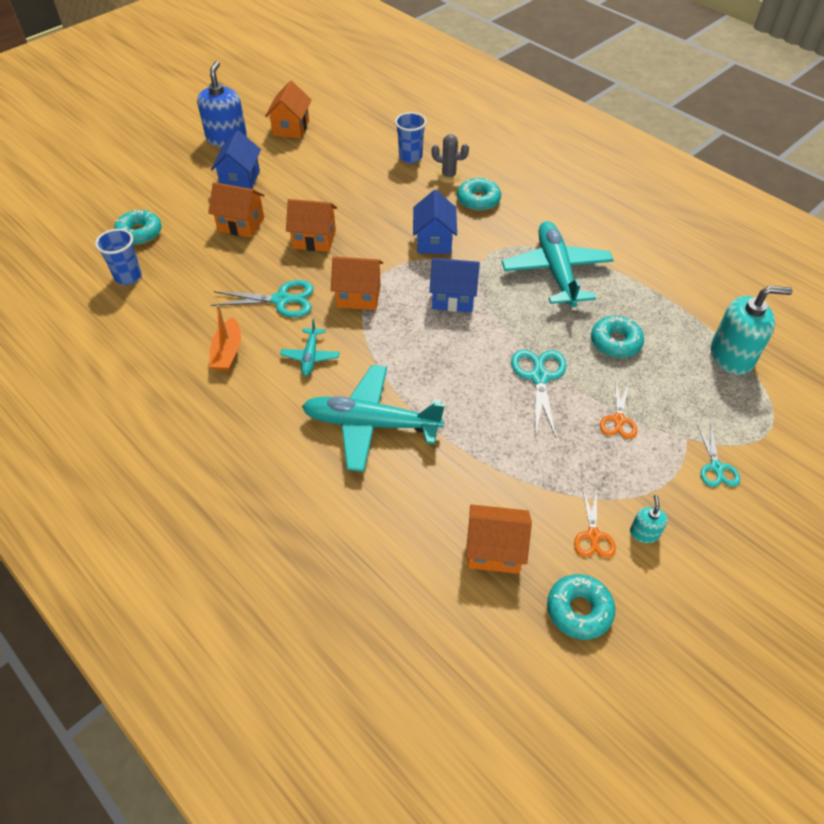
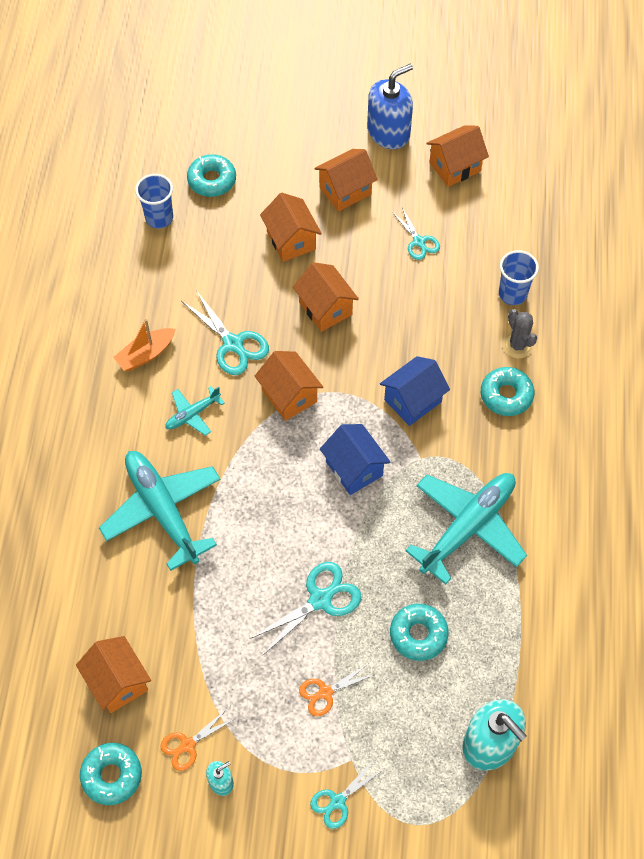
camera: 50 degrees right, 10 degrees up
blue house [211,130,261,189] -> orange house [314,149,377,212]
none -> turquoise scissors [392,208,440,260]

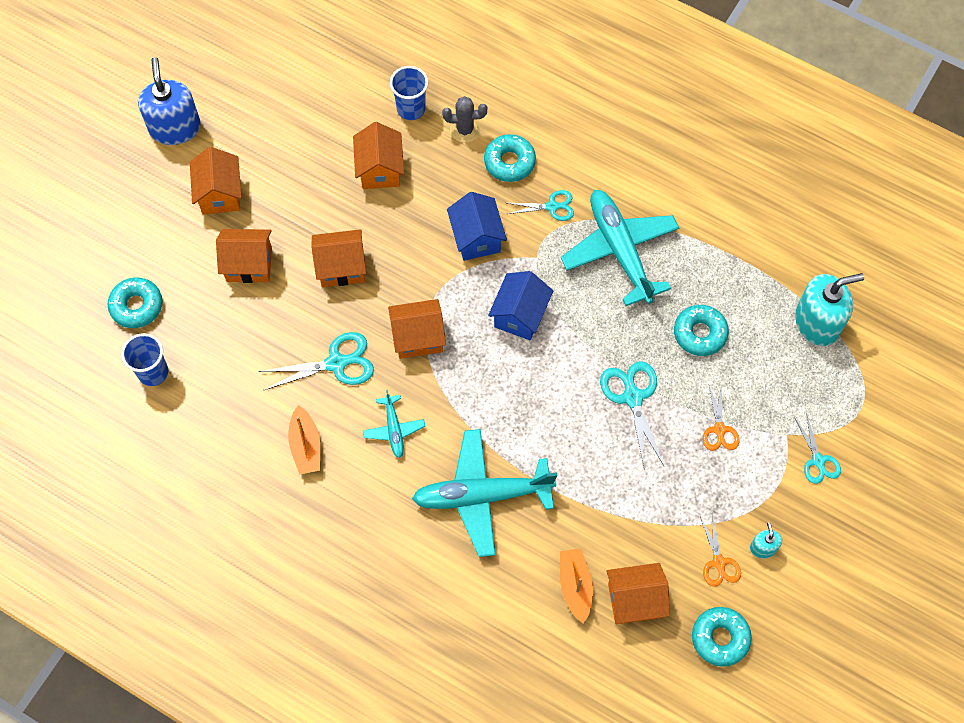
camera: 65 degrees left, 5 degrees up
blue house [320,424,391,495] -> blue house turned 60 degrees counterclockwise [488,271,553,340]
turquoise scissors [392,208,440,260] -> turquoise scissors moved to [507,190,574,221]
orange house [426,125,489,187] -> orange house moved to [353,122,404,189]
none -> orange boat [560,548,593,623]

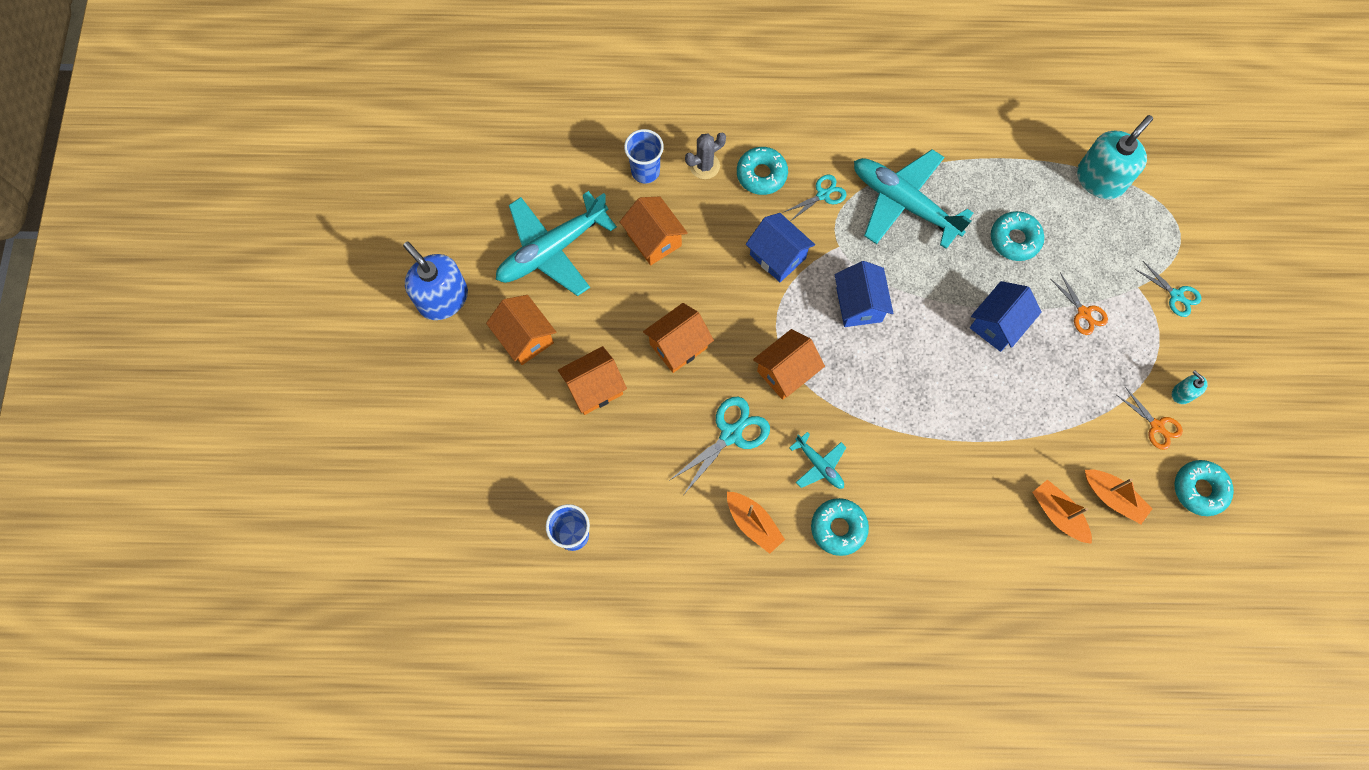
camera: 30 degrees left, 5 degrees up
turquoise donut [107,277,163,328] -> turquoise donut moved to [811,498,869,556]
turquoise plane [412,429,557,557] -> turquoise plane moved to [496,191,617,296]
turquoise scissors [600,361,664,471] -> blue house [970,281,1042,352]
orange house [606,563,670,624] -> orange boat [1085,470,1152,524]

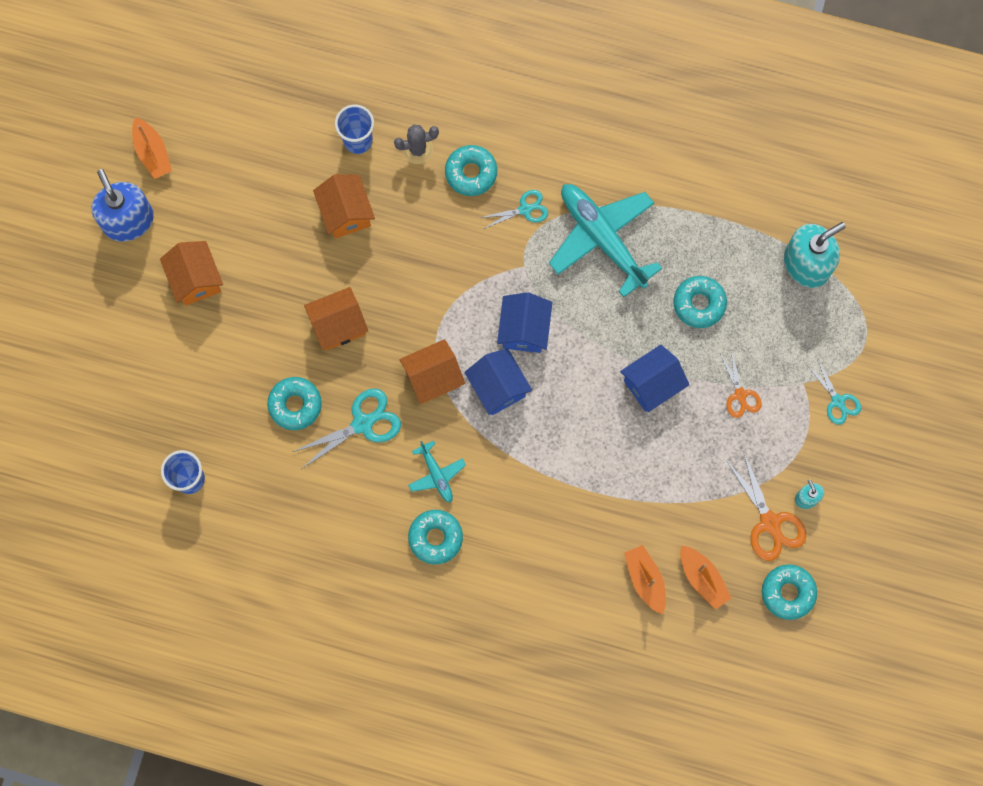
camera: 15 degrees right, 5 degrees up
turquoise plane [496,191,617,296] -> none
orange house [558,346,627,415] -> none
orange boat [727,492,785,554] -> orange boat moved to [132,117,172,179]
blue house [746,213,815,282] -> blue house moved to [464,348,532,415]
orange scissors [1117,387,1183,450] -> orange scissors [726,451,807,561], size x1.58
none -> turquoise donut [267,377,322,430]

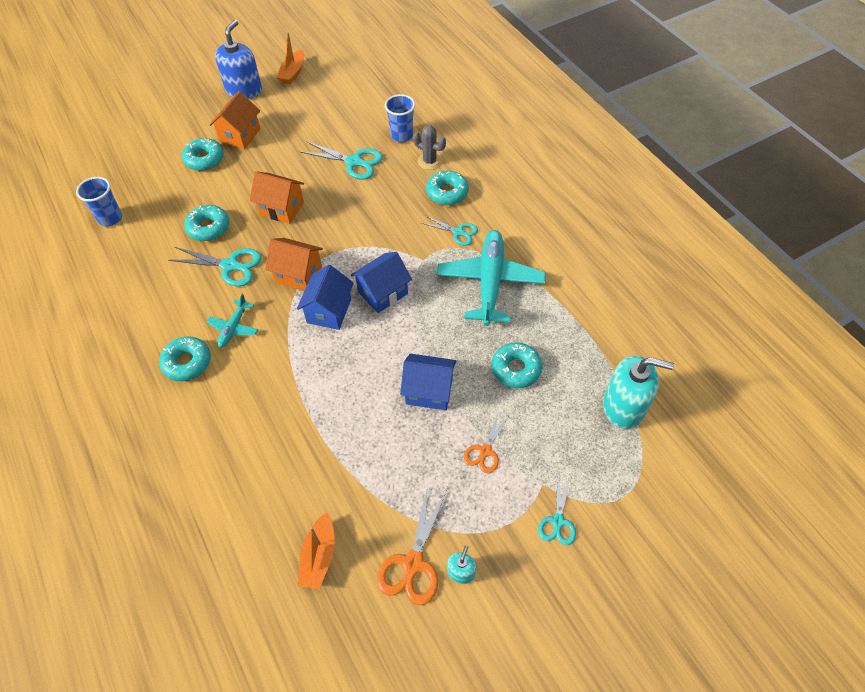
camera: 45 degrees right, 20 degrees down
orange house [313,174,375,238] -> turquoise scissors [299,141,383,179]
orange boat [624,545,666,614] -> none
turquoise donut [762,564,817,620] -> turquoise donut moved to [182,138,224,171]

